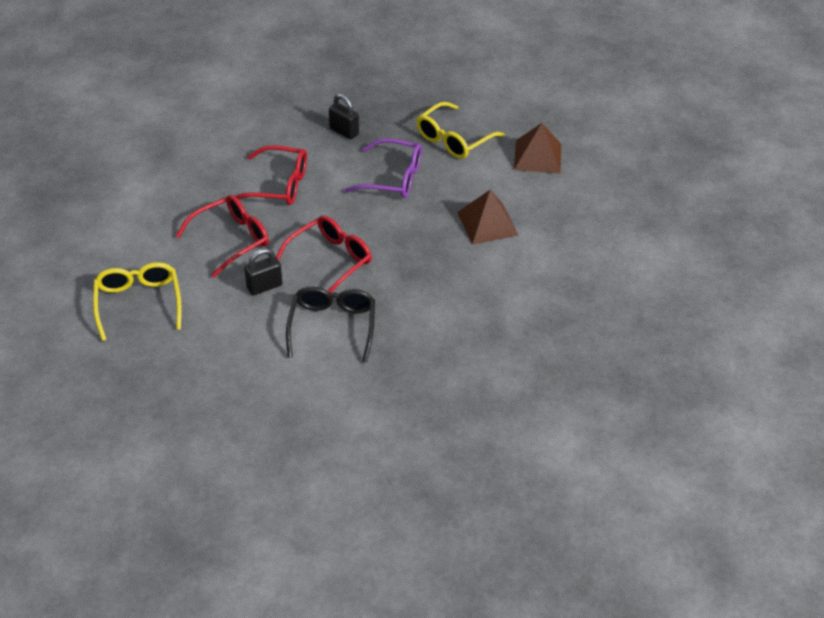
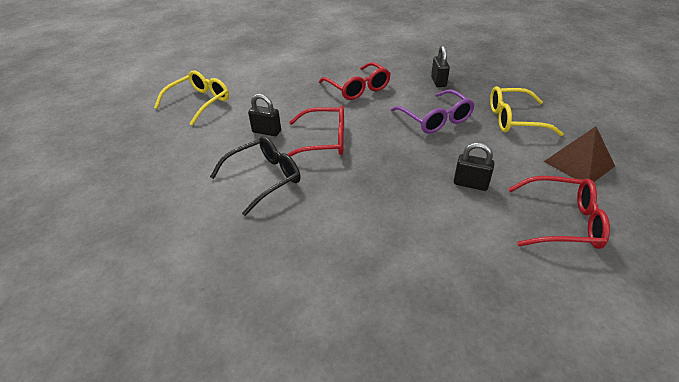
camera: 50 degrees right, 5 degrees down
red glasses [176,195,269,278] -> red glasses moved to [508,176,610,249]
brown pyramid [457,189,518,245] -> black padlock [454,143,495,191]

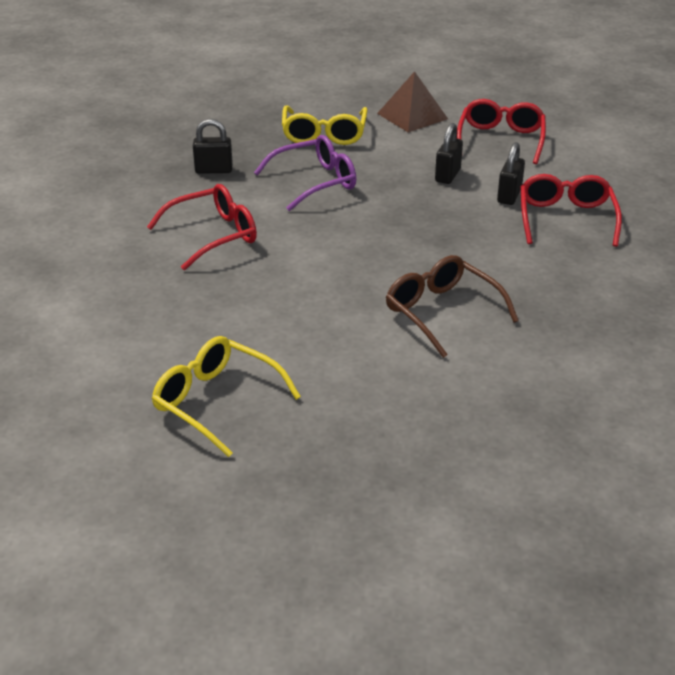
camera: 90 degrees left, 5 degrees down
black glasses [210,136,300,216] -> brown glasses [386,255,519,358]
black padlock [248,94,281,136] -> black padlock moved to [497,142,525,205]
red glasses [287,106,344,157] -> red glasses moved to [521,174,622,247]

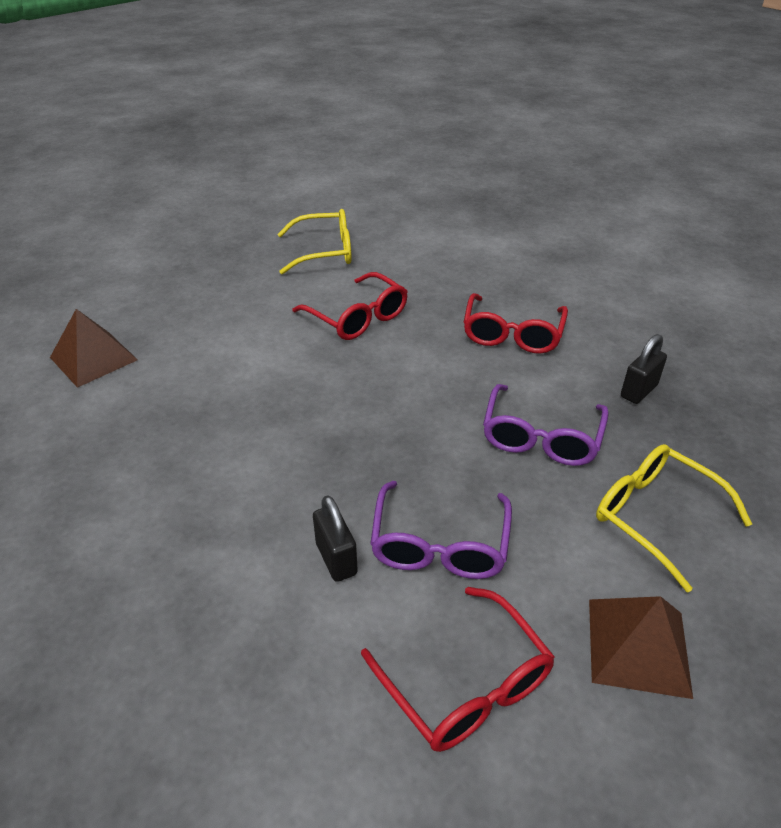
camera: 135 degrees right, 5 degrees up
brown glasses [386,255,519,358] -> none
black padlock [435,123,463,184] -> purple glasses [370,481,512,579]
red glasses [521,174,622,247] -> red glasses moved to [292,272,408,340]
none -> brown pyramid [50,309,138,388]

